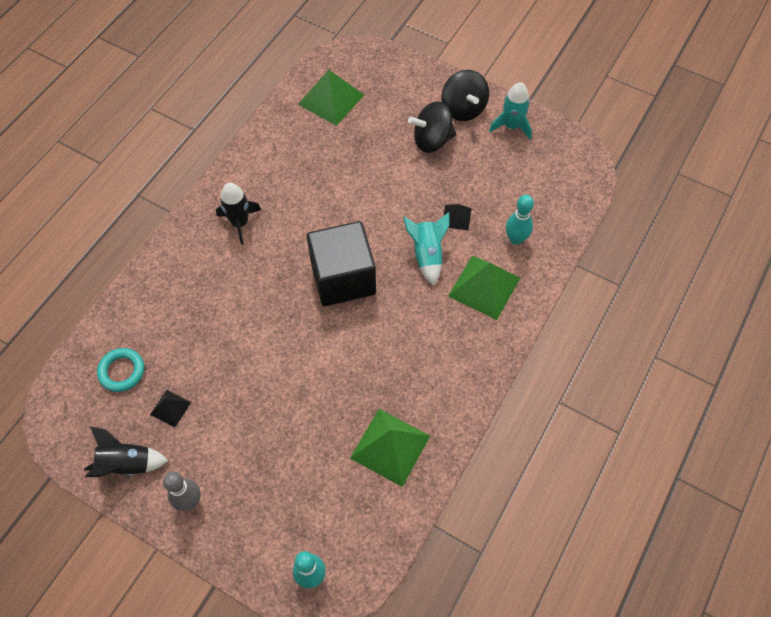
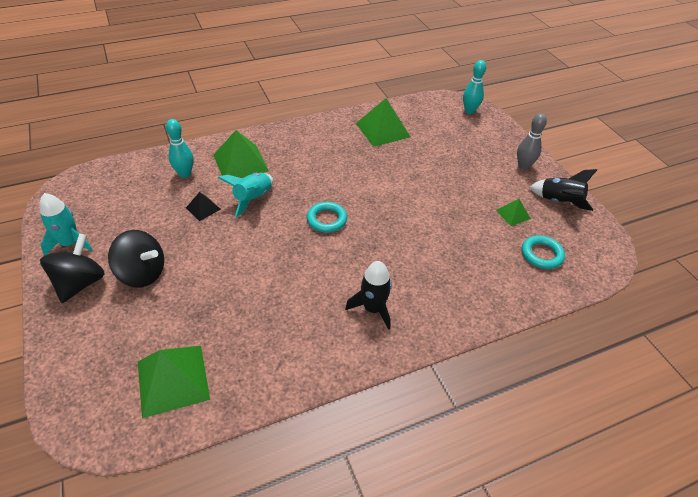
camera: 145 degrees left, 15 degrees down
black pyramid [150,390,191,427] -> green pyramid [496,199,531,226]
black cube [307,221,376,306] -> turquoise ring [307,202,347,233]

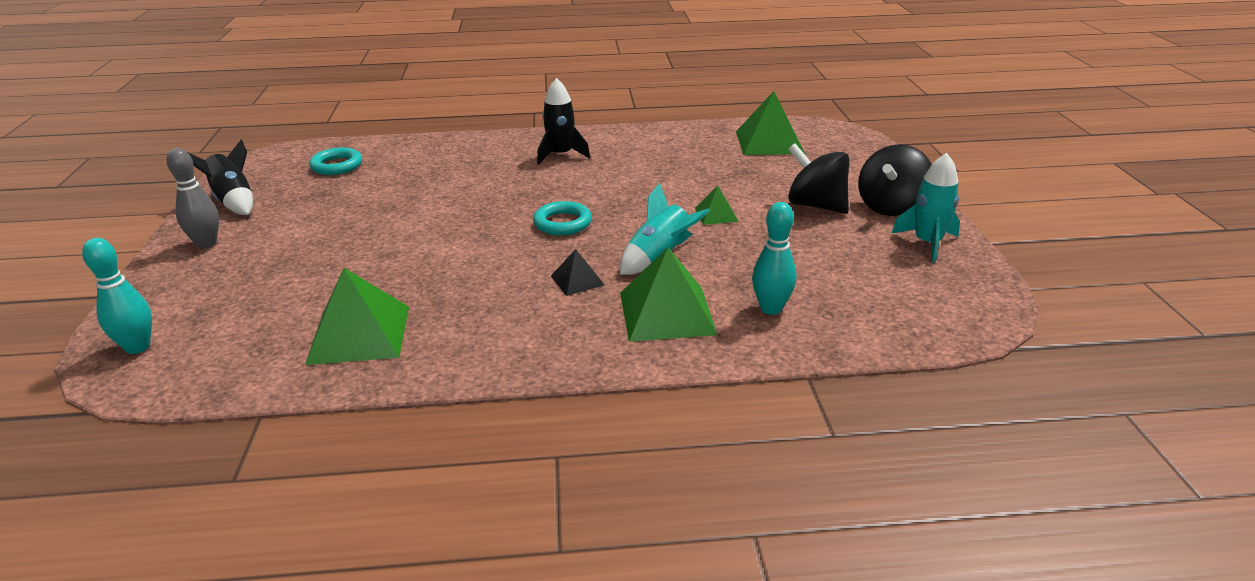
camera: 160 degrees left, 15 degrees down
black pyramid [186,192,221,221] -> black pyramid moved to [551,249,604,296]
green pyramid [496,199,531,226] -> green pyramid moved to [695,186,739,225]

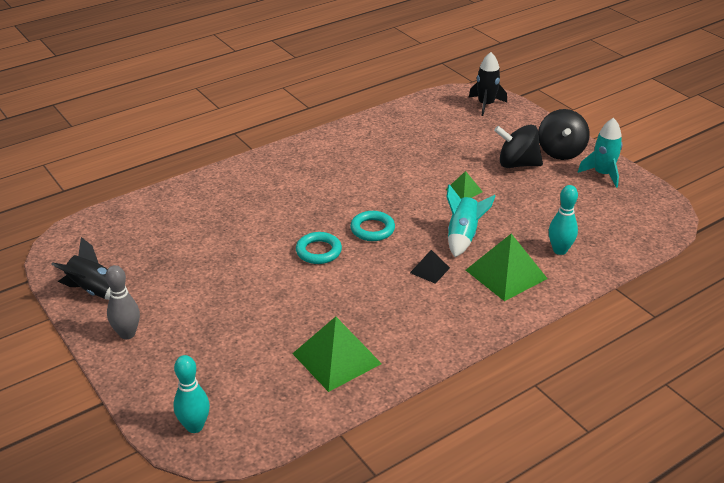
camera: 30 degrees left, 5 degrees up
turquoise ring [309,148,362,175] -> turquoise ring moved to [296,232,342,264]
black rocket [537,78,590,165] -> black rocket moved to [469,52,507,116]
green pyramid [736,91,805,155] -> none

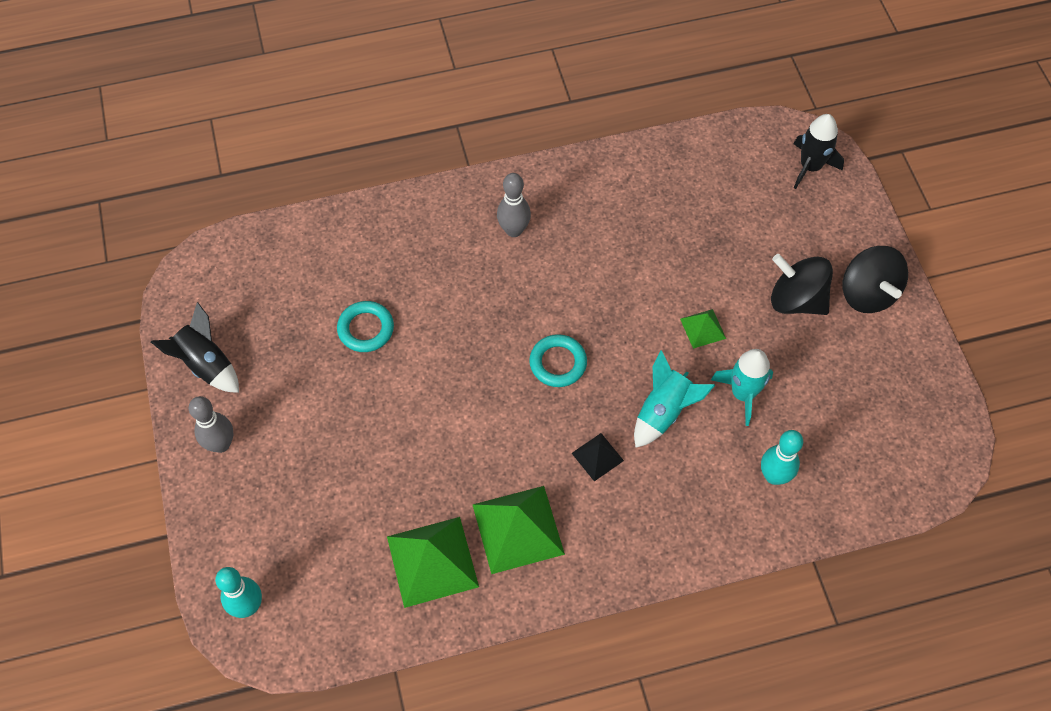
camera: 20 degrees right, 25 degrees up
turquoise ring [296,232,342,264] -> turquoise ring moved to [337,301,394,352]
green pyramid [466,234,548,301] -> green pyramid moved to [472,486,565,574]
black spinning top [538,109,590,160] -> black spinning top turned 45 degrees counterclockwise [842,246,908,313]
turquoise rocket [578,118,622,188] -> turquoise rocket moved to [711,349,773,426]
none -> grey bowling pin [497,173,531,237]

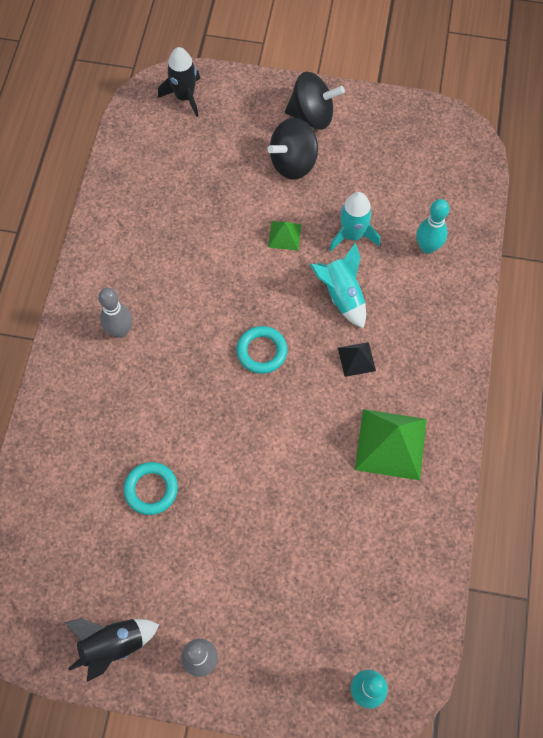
camera: 65 degrees left, 5 degrees up
green pyramid [387,517,479,608] -> none

